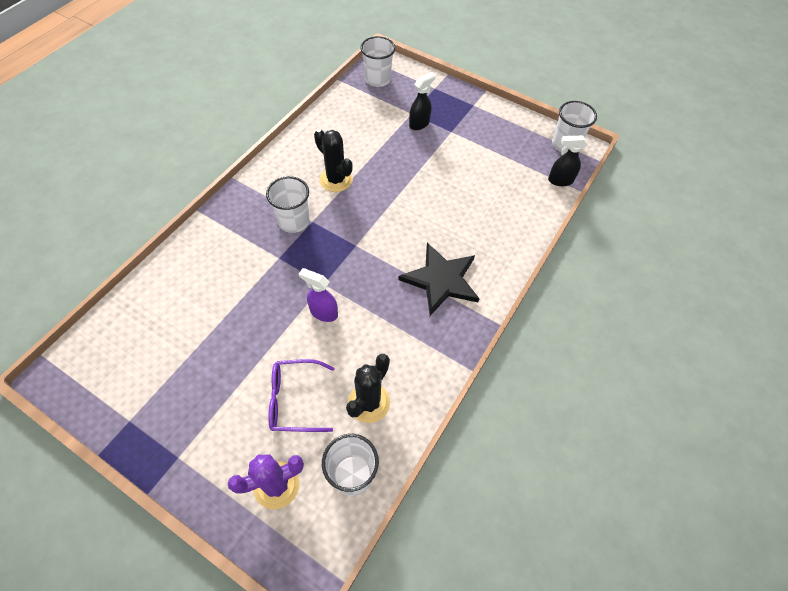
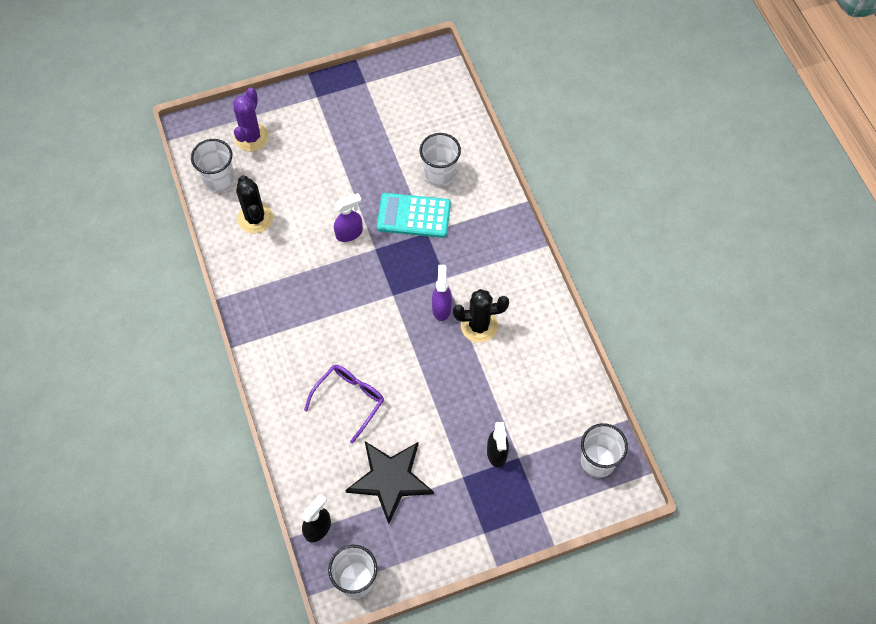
camera: 130 degrees right, 5 degrees up
white cup [266,176,310,233] -> white cup moved to [420,133,461,187]
purple glasses [268,359,335,432] -> purple glasses moved to [304,365,384,444]
black star [398,243,480,316] -> black star moved to [345,441,434,524]
none -> turquoise calculator [377,193,451,238]
none -> purple spray bottle [432,265,452,321]

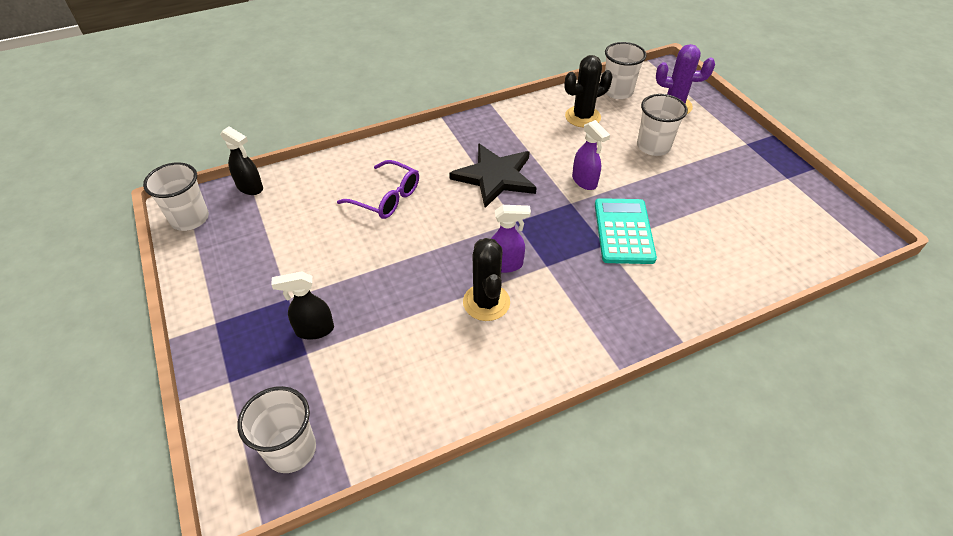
camera: 85 degrees right, 15 degrees down
black star [345,441,434,524] -> black star moved to [449,144,537,208]
white cup [420,133,461,187] -> white cup moved to [637,94,688,156]

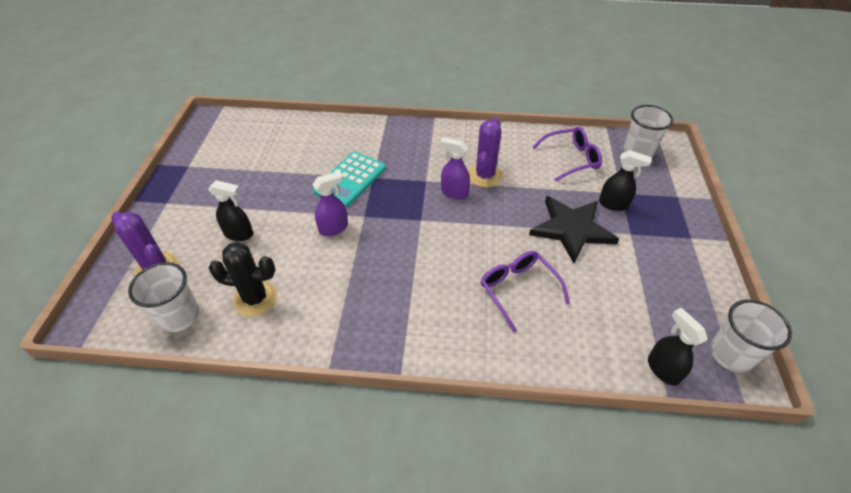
camera: 150 degrees left, 0 degrees up
black star [449,144,537,208] -> black star moved to [529,196,619,263]
black cactus [463,238,510,321] -> purple cactus [468,118,503,188]
purple spray bottle [572,120,610,190] -> purple spray bottle turned 60 degrees clockwise [312,171,348,236]
white cup [637,94,688,156] -> black spray bottle [208,180,253,241]
none -> purple glasses [533,127,602,182]

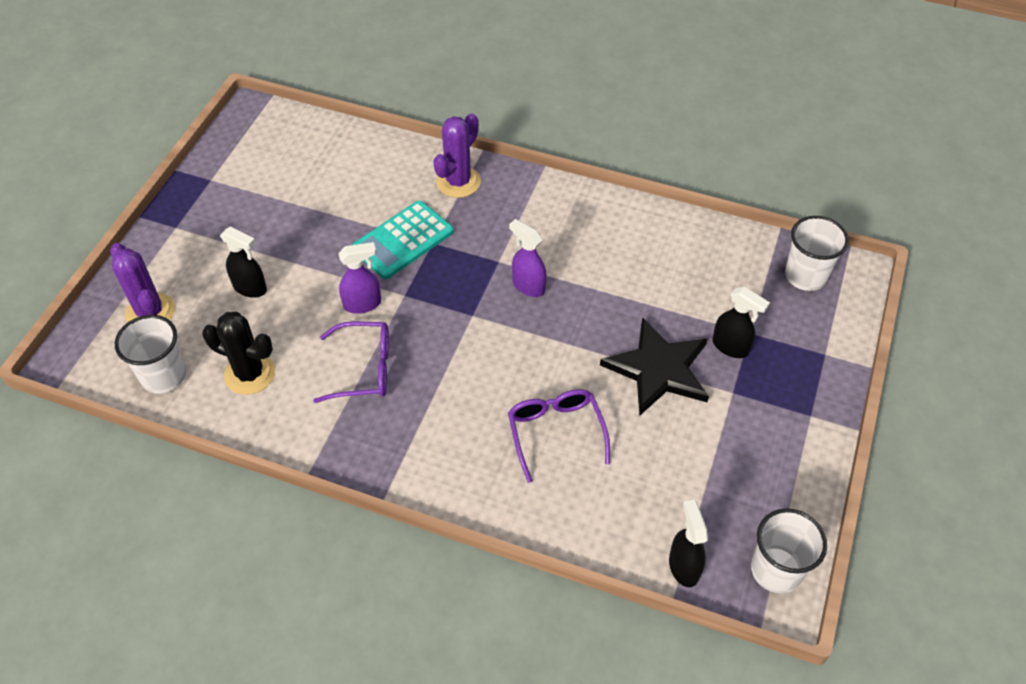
camera: 15 degrees right, 5 degrees up
purple cactus [468,118,503,188] -> purple cactus moved to [433,114,481,198]
purple glasses [533,127,602,182] -> purple glasses moved to [314,322,389,403]

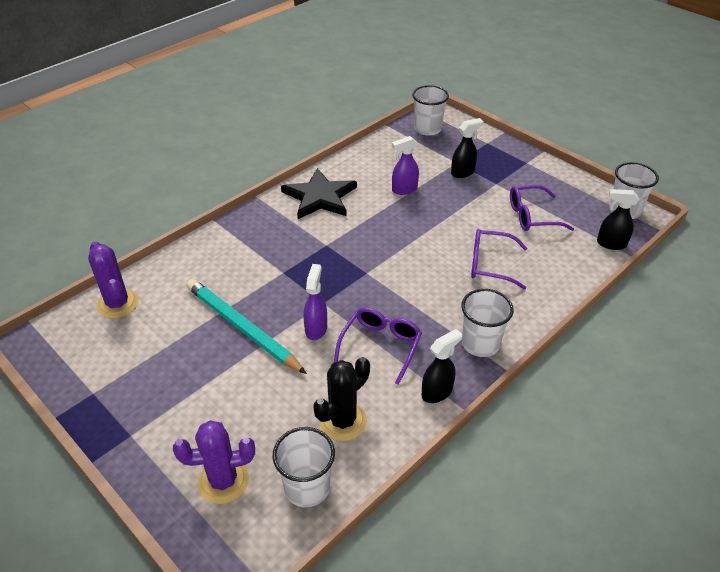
camera: 65 degrees left, 10 degrees down
black spray bottle [220,227,267,298] -> black spray bottle moved to [422,329,462,403]
turquoise calculator [352,201,454,279] -> none
purple cactus [433,114,481,198] -> purple cactus moved to [88,241,139,319]
purple spray bottle [509,219,547,297] -> purple spray bottle moved to [392,136,419,195]
black star [600,317,709,416] -> black star moved to [281,168,357,219]
none -> turquoise pencil [186,279,307,374]
none -> white cup [461,289,514,357]
none -> purple glasses [510,185,574,231]

